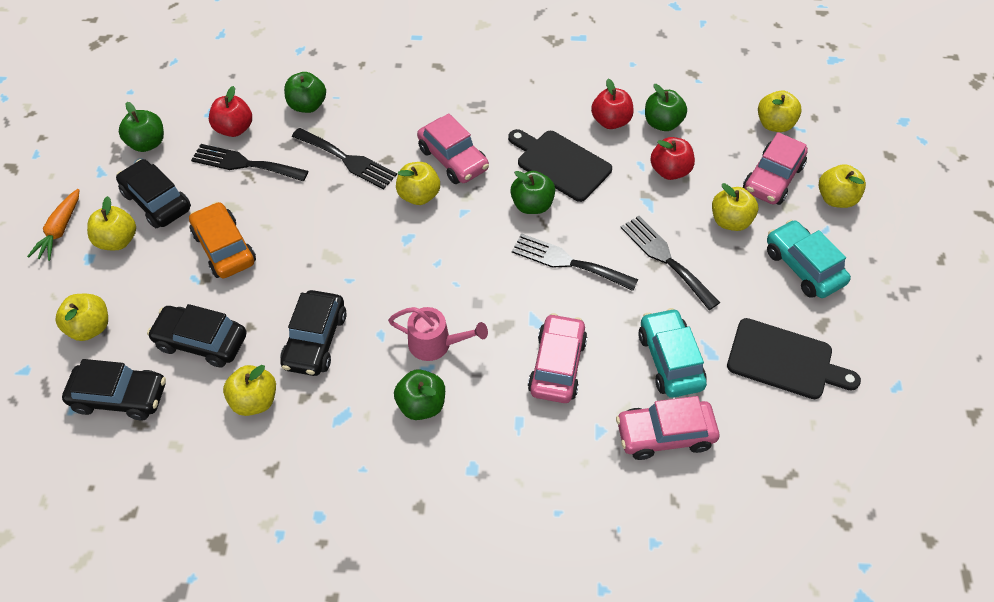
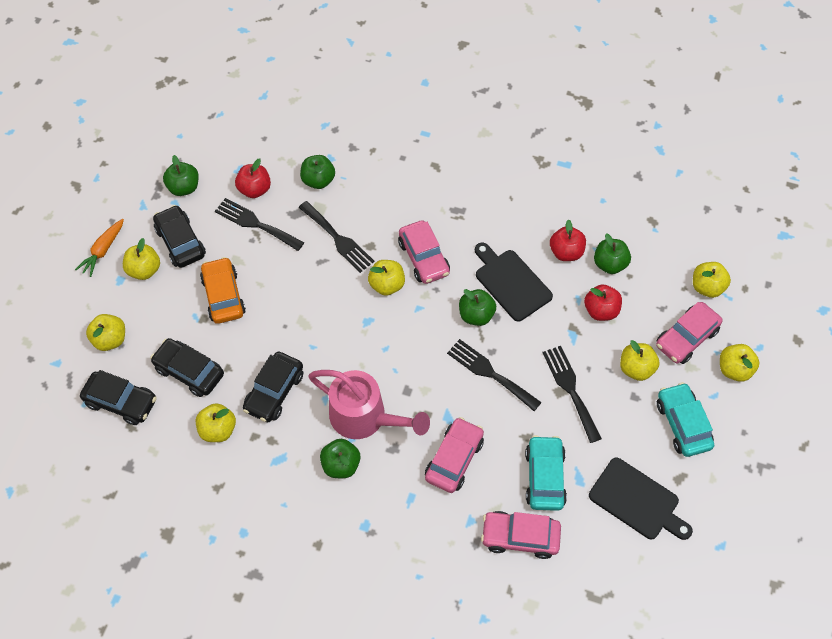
camera: 15 degrees right, 5 degrees up
pink watering can [388,307,488,361] -> pink watering can [308,370,430,439], size x1.65

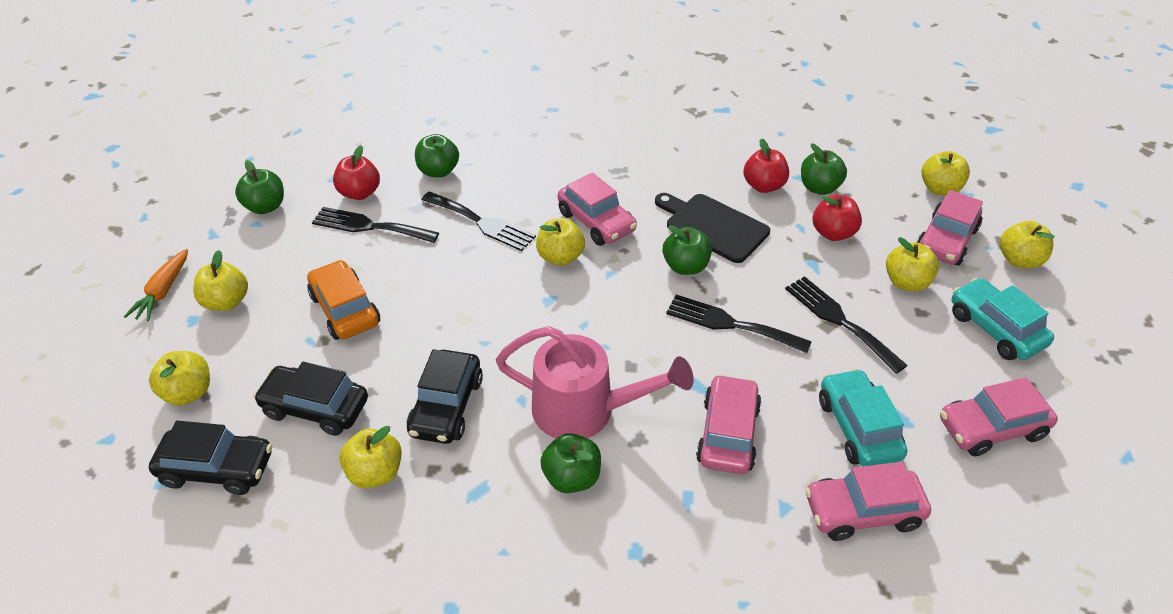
camera: 15 degrees left, 15 degrees down
black car [153,205,206,268] -> none
black cutting board [589,458,693,540] -> pink car [940,377,1058,456]

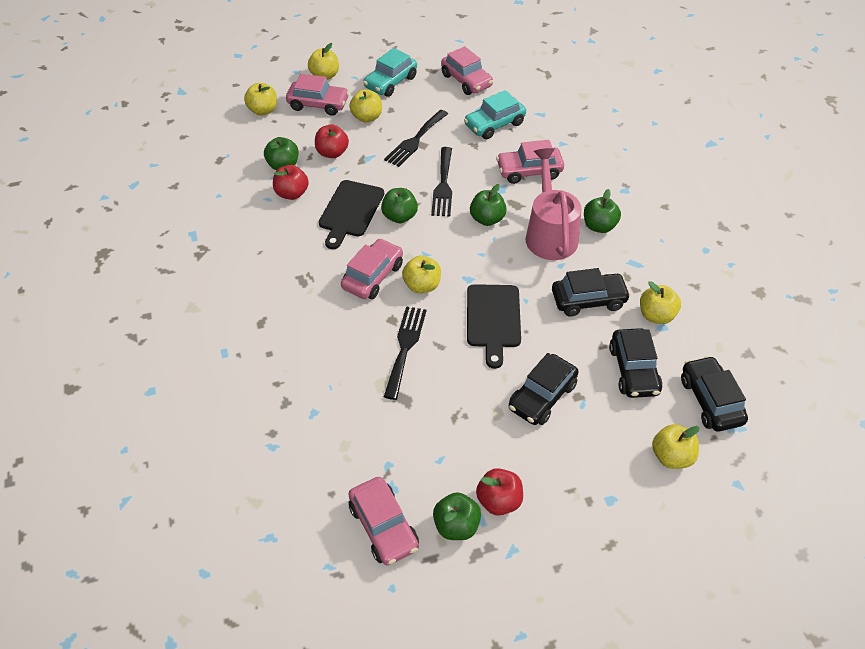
camera: 110 degrees left, 5 degrees up
orange carrot [124,249,188,321] -> none
yellow apple [193,250,248,311] -> none
orange car [307,260,380,340] -> black car [509,353,579,425]
black fork [312,207,439,243] -> none
red apple [333,145,380,200] -> red apple moved to [476,468,523,515]
green apple [415,134,459,178] -> green apple moved to [470,184,507,226]
pink car [805,462,931,541] -> pink car moved to [349,477,419,566]
none -> black cutting board [467,284,521,369]

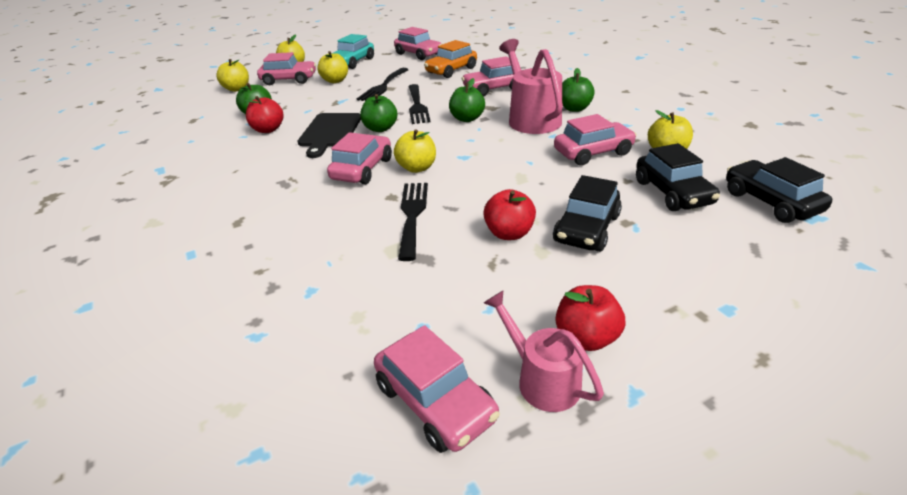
camera: 10 degrees left, 15 degrees down
red apple [315,124,349,158] -> red apple moved to [483,189,536,240]
green apple [433,492,481,540] -> pink watering can [484,291,604,412]
turquoise car [464,90,526,139] -> orange car [424,40,477,78]
black cutting board [467,284,521,369] -> none
black car [552,268,631,317] -> pink car [554,114,637,165]
yellow apple [652,424,700,469] -> none

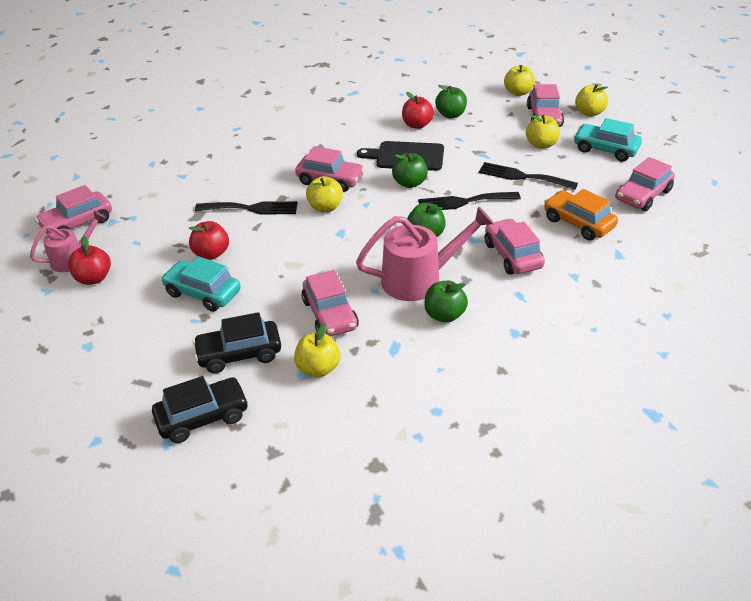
camera: 90 degrees right, 5 degrees up
black car [553,175,622,252] -> turquoise car [161,256,241,312]

